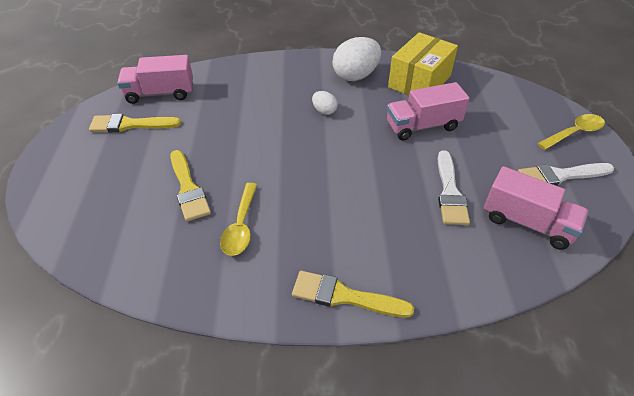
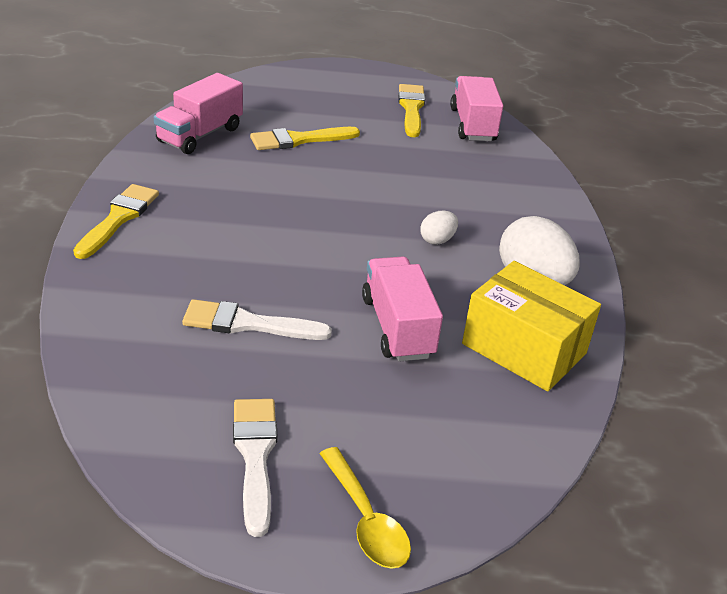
camera: 90 degrees right, 10 degrees down
yellow spoon [220,183,257,256] -> none
pink truck [484,166,589,250] -> pink truck moved to [154,73,243,154]

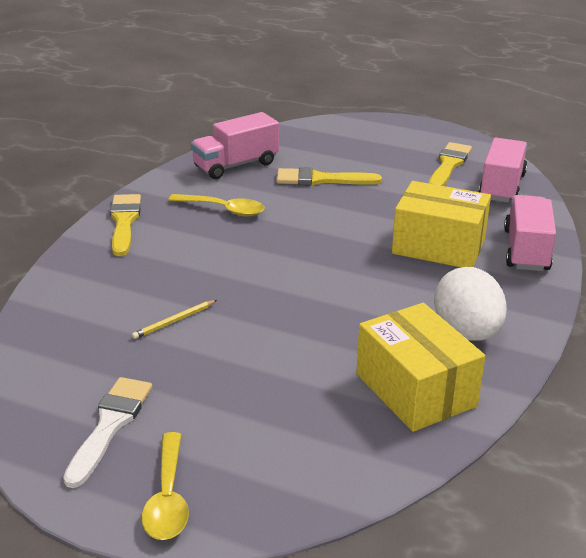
camera: 25 degrees right, 5 degrees down
yellow brush [73,184,159,259] -> yellow brush turned 45 degrees counterclockwise [110,194,141,256]
white brush [182,299,332,340] -> yellow pencil [132,300,217,339]
pink truck [362,257,443,362] -> pink truck moved to [504,195,556,271]
white egg [420,211,458,245] -> none
none -> yellow spoon [168,194,265,216]
none -> yellow box [392,181,491,267]

